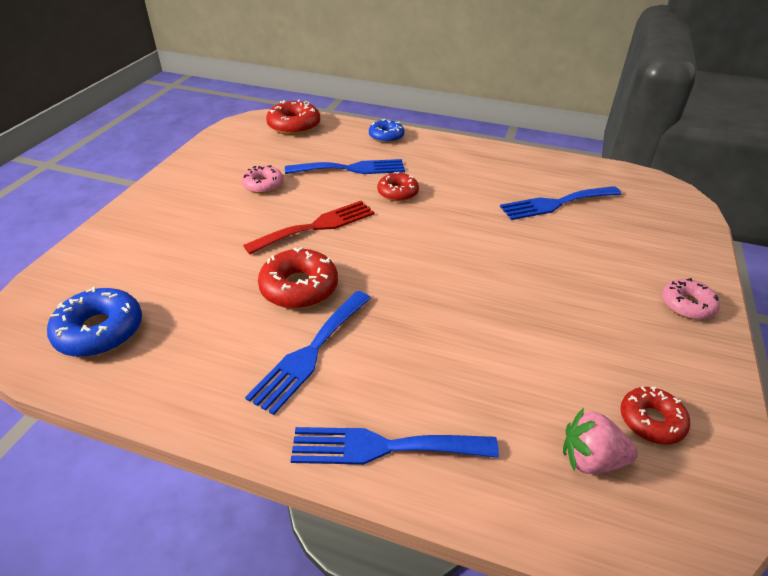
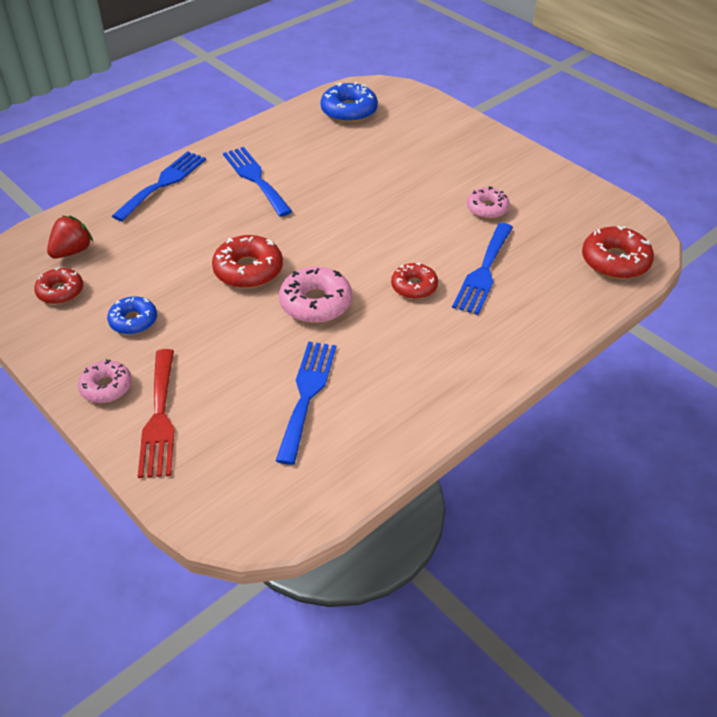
camera: 120 degrees right, 5 degrees up
red fork [243,201,375,254] -> red fork moved to [138,349,175,478]
red donut [258,247,338,309] -> red donut moved to [212,235,283,288]
blue donut [369,119,405,143] -> blue donut moved to [107,296,157,334]
pink strawberry [563,408,638,474] -> red strawberry [47,215,93,258]
none -> pink donut [279,267,352,323]

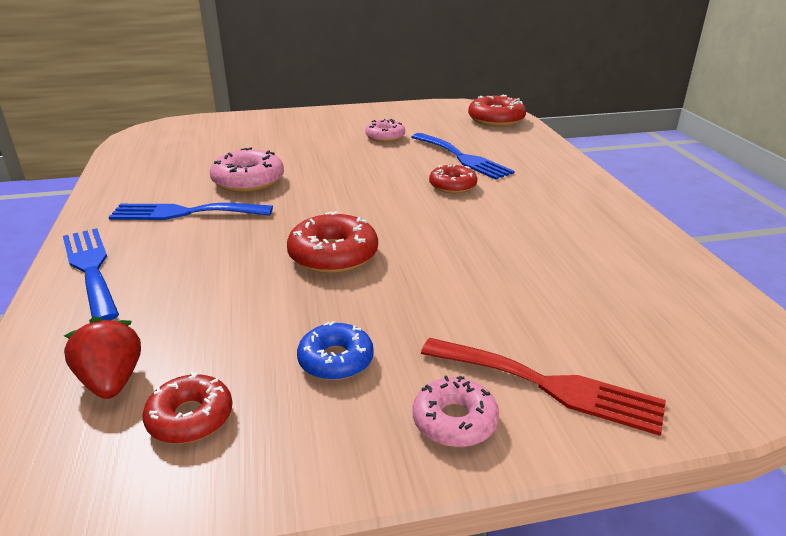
camera: 60 degrees left, 15 degrees down
blue fork [276,341,336,465] -> none
pink donut [279,267,352,323] -> pink donut moved to [210,147,284,192]
blue donut [321,82,378,123] -> none

